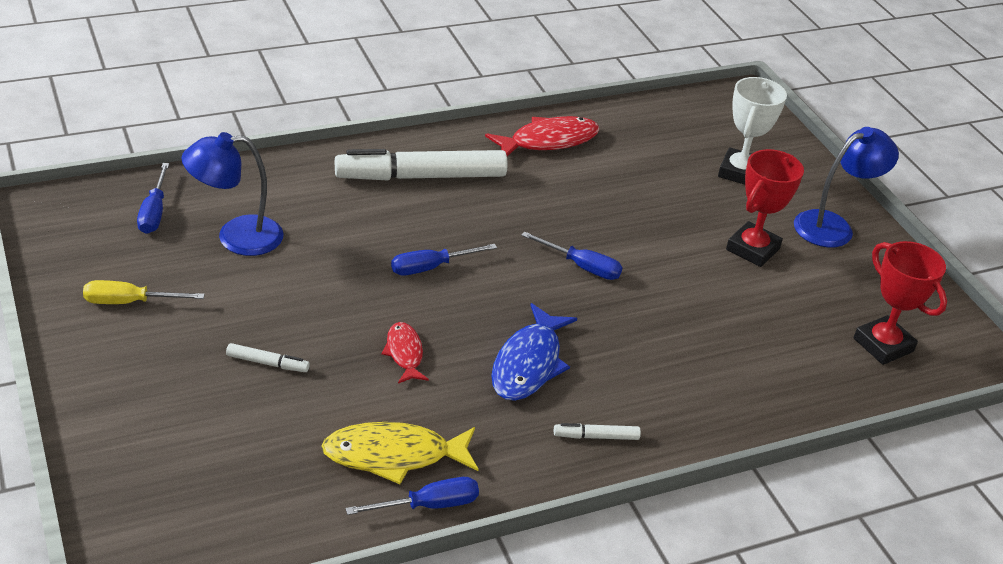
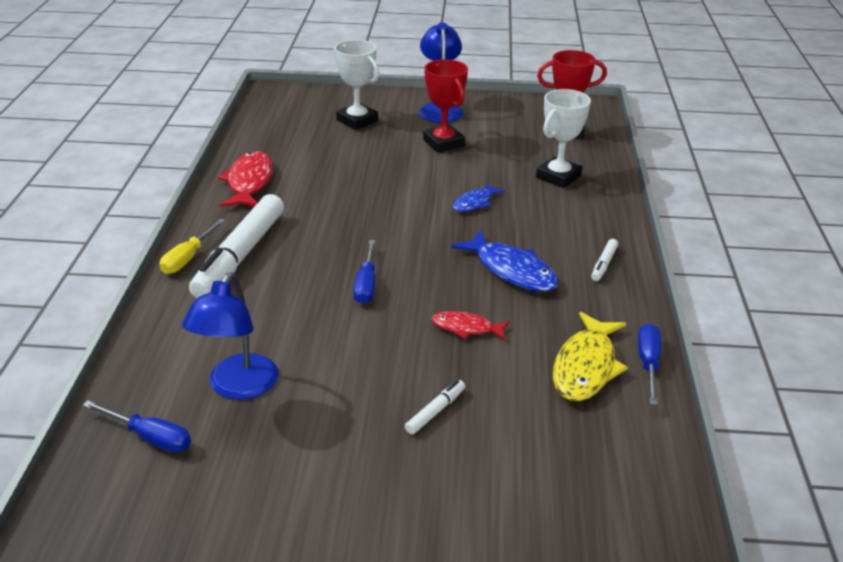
camera: 60 degrees left, 5 degrees down
yellow screwdriver [83,280,205,304] -> yellow screwdriver moved to [160,219,225,274]
blue screwdriver [521,231,623,280] -> none
none -> blue fish [453,183,505,212]
none -> white trophy [536,89,591,188]

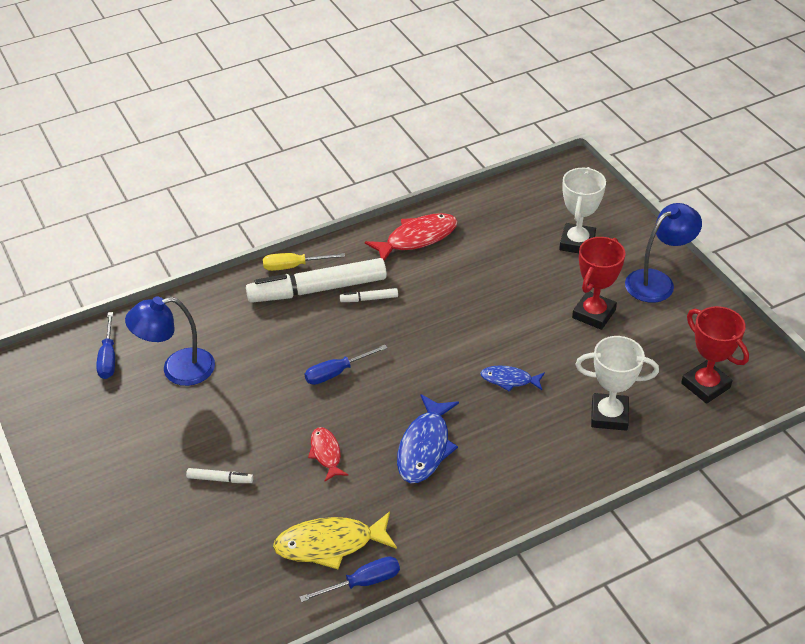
camera: 60 degrees right, 10 degrees up
white marker [591,239,618,281] -> white marker moved to [340,288,398,302]

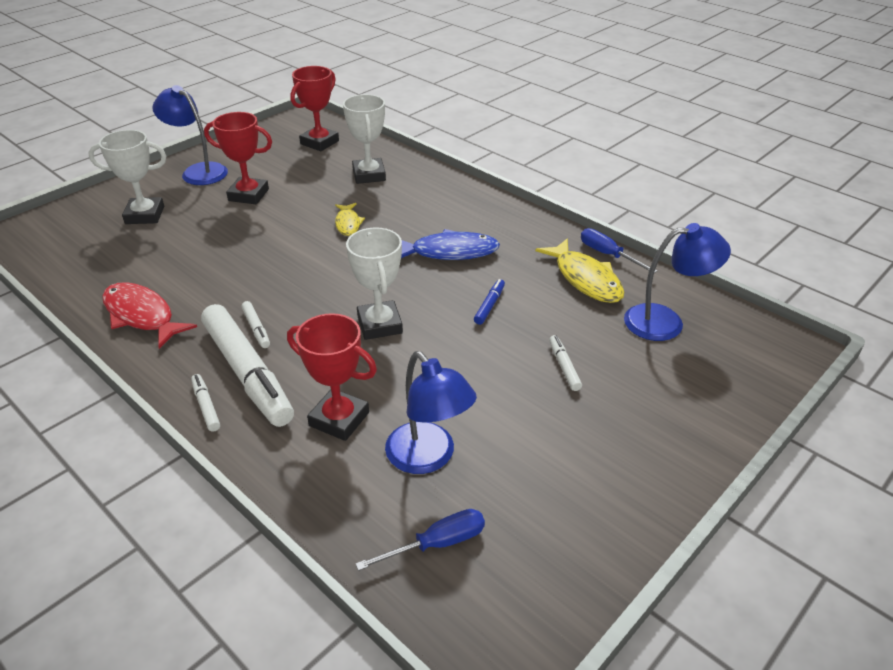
camera: 110 degrees left, 5 degrees down
yellow screwdriver [263,253,345,271] -> white marker [191,374,220,431]
blue screwdriver [305,345,387,385] -> white trophy [346,227,403,340]
red fish [308,427,348,481] -> blue marker [474,279,505,325]
blue fish [480,366,545,392] -> yellow fish [335,203,365,236]
none -> red trophy [287,313,377,441]
none -> blue lamp [624,223,731,341]

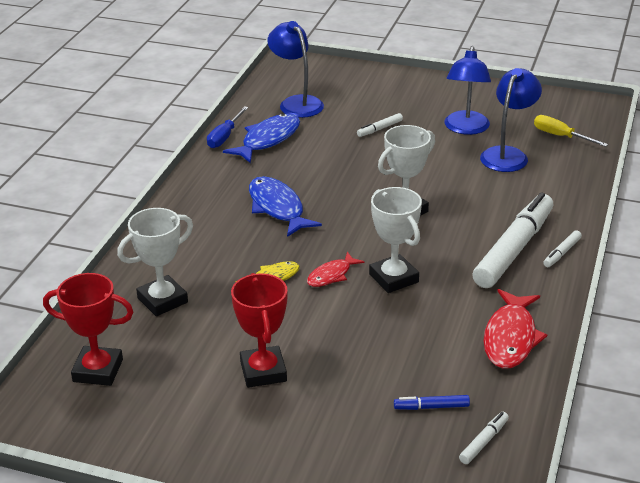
camera: 115 degrees left, 5 degrees down
white trophy [88,130,166,224] -> white trophy moved to [369,187,422,293]
blue lamp [152,85,228,185] -> blue lamp moved to [444,46,491,135]
white marker [241,301,270,348] -> white marker moved to [459,412,509,464]
red trophy [287,313,377,441] -> none
blue screwdriver [355,509,485,571] -> yellow screwdriver [534,115,608,147]
blue marker [474,279,505,325] -> blue marker moved to [394,395,470,410]
yellow fish [535,238,624,303] -> blue fish [223,113,300,164]
none -> red fish [307,252,364,287]

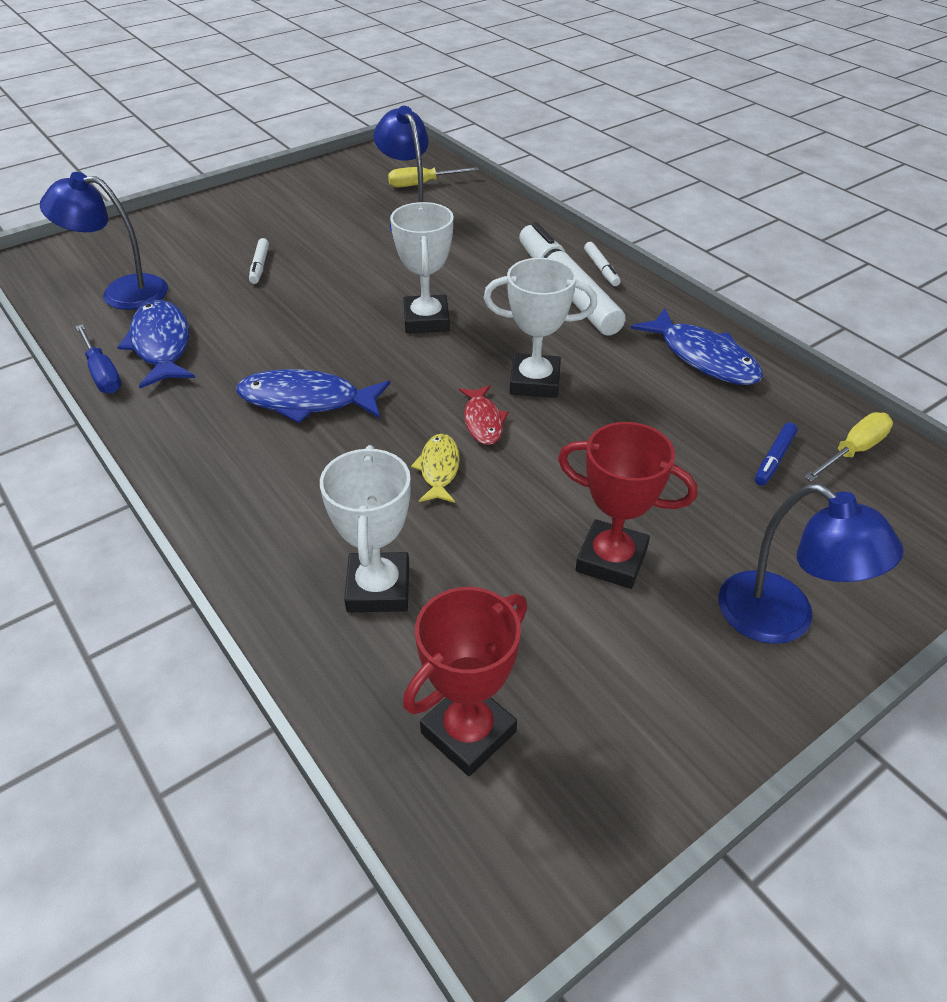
camera: 55 degrees left, 10 degrees up
blue lamp [444,46,491,135] -> blue lamp moved to [718,484,904,644]
white marker [459,412,509,464] -> yellow screwdriver [804,412,893,482]
red fish [483,289,547,369] -> blue fish [631,308,763,385]

